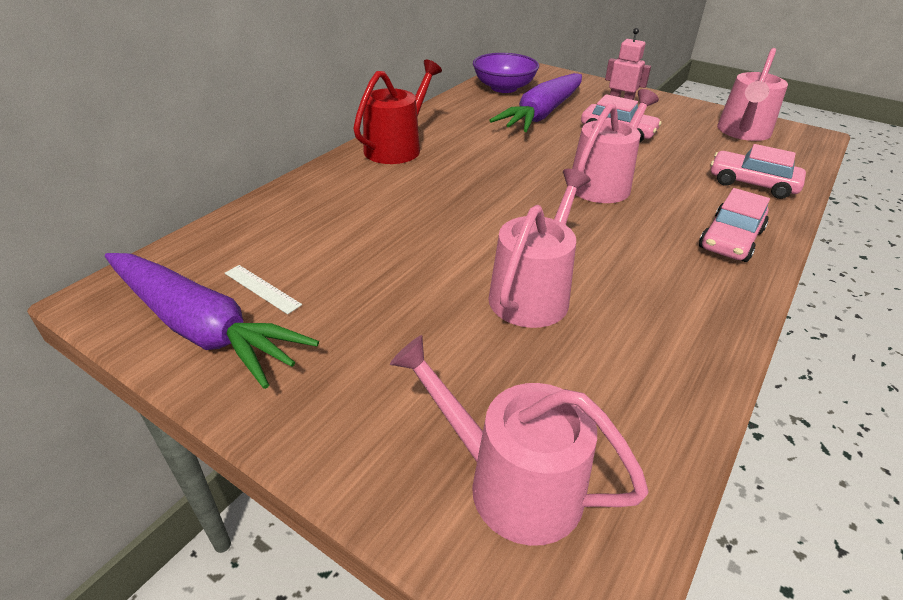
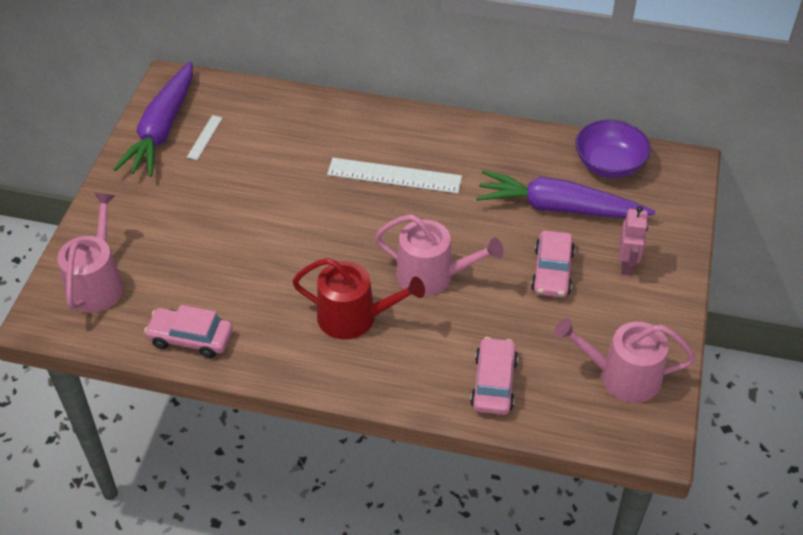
camera: 70 degrees right, 10 degrees up
red watering can [353,60,442,164] -> red watering can moved to [292,258,425,340]
pink watering can [488,169,591,328] -> none
pink car [699,188,770,262] -> pink car moved to [144,305,233,358]
none -> white ruler [327,158,462,194]

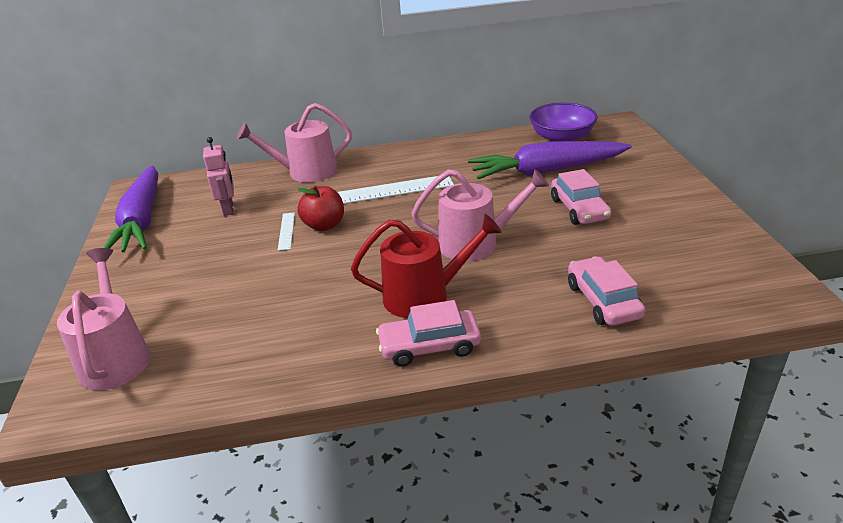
camera: 20 degrees left, 15 degrees down
pink car [144,305,233,358] -> pink car moved to [376,300,481,367]
white ruler [187,115,223,160] -> white ruler moved to [278,212,295,251]
pink watering can [554,318,696,403] -> pink watering can moved to [237,103,352,182]
pink robot [619,206,648,275] -> pink robot moved to [203,137,234,216]
none -> red apple [297,186,344,231]

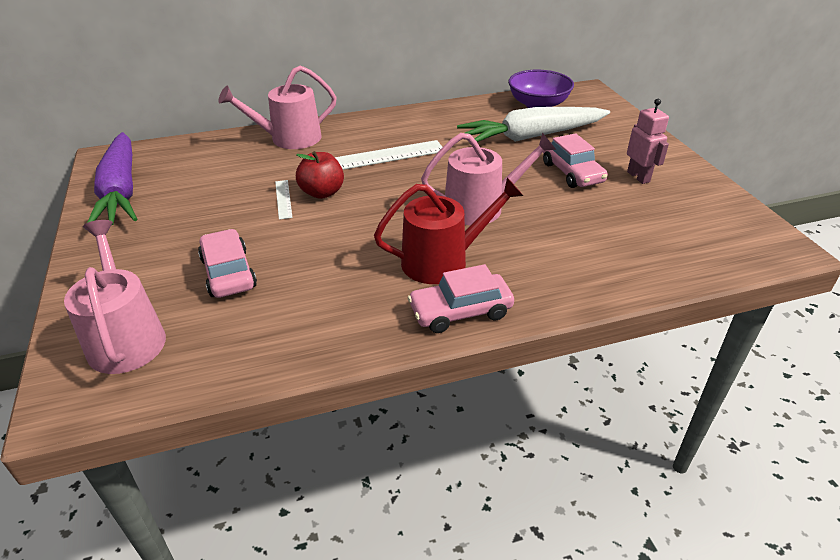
camera: 10 degrees left, 5 degrees up
pink robot [203,137,234,216] -> pink robot moved to [627,99,669,184]
purple carrot [468,141,632,179] -> white carrot [457,107,610,142]
pink car [568,256,645,326] -> pink car moved to [198,229,257,298]

